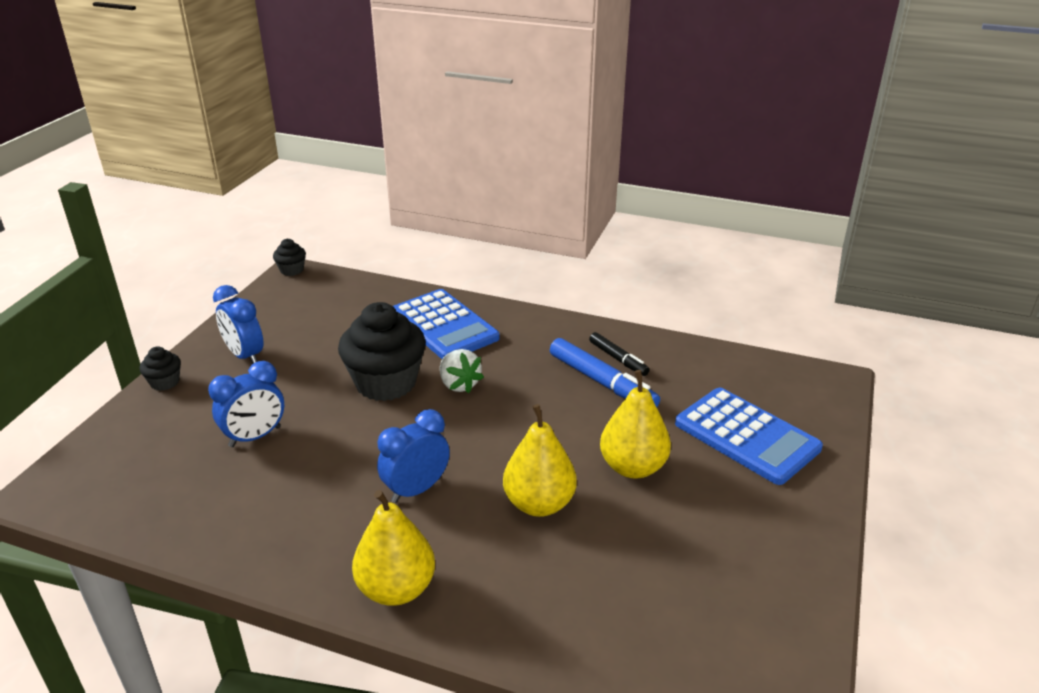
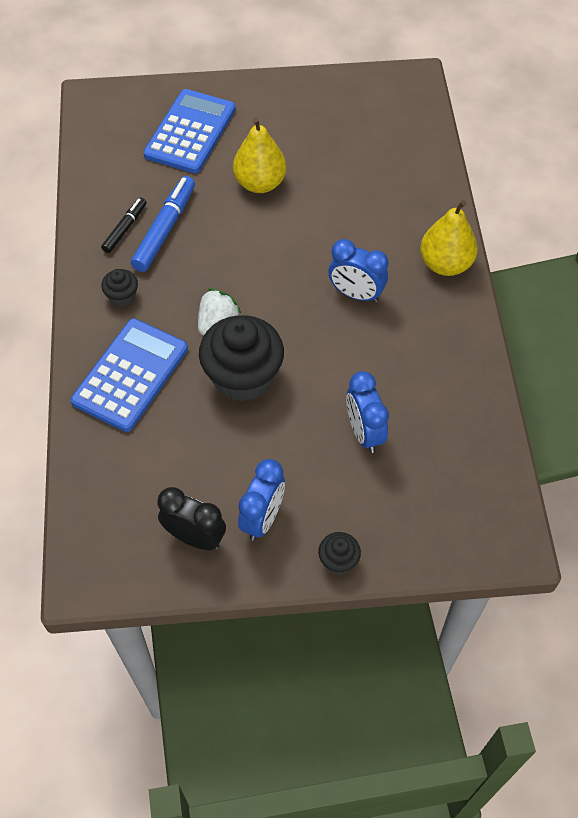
camera: 115 degrees left, 25 degrees up
blue clock [208,361,284,447] -> blue clock turned 135 degrees counterclockwise [346,371,389,453]
black cupcake [273,239,306,276] -> black cupcake moved to [101,269,138,307]
yellow pear [503,404,576,517] -> none
none -> black clock [158,487,226,550]

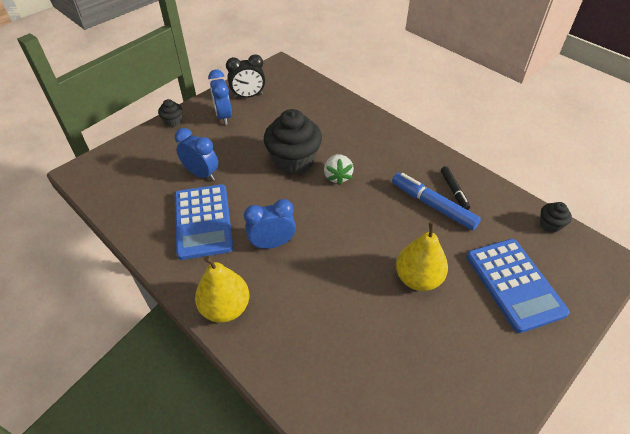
camera: 140 degrees right, 10 degrees down
blue calculator [71,319,188,432] -> blue calculator moved to [175,184,233,260]
black cupcake [101,269,138,307] -> black cupcake moved to [540,202,572,233]
blue marker [131,176,195,272] -> blue marker turned 150 degrees clockwise [392,173,481,230]

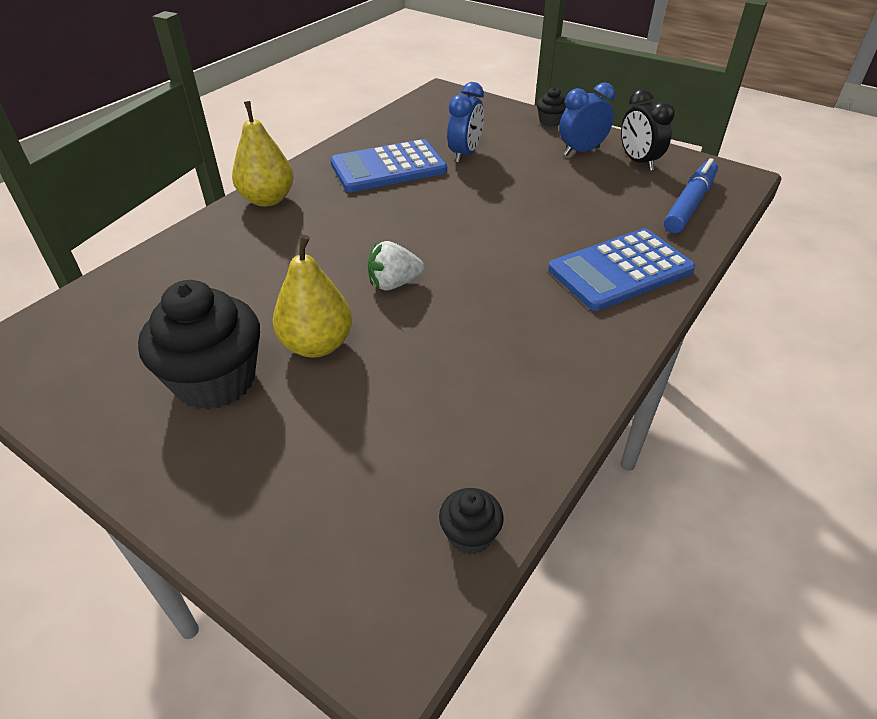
camera: 80 degrees right, 5 degrees down
blue clock [244,199,296,249] -> none
black cupcake [264,109,322,175] -> black cupcake moved to [138,280,260,410]
white strawberry [324,154,354,185] -> white strawberry moved to [368,241,424,290]
blue marker [392,173,481,230] -> blue marker moved to [664,158,718,233]
black marker [441,166,470,210] -> none
blue calculator [467,239,570,333] -> blue calculator moved to [548,228,695,311]

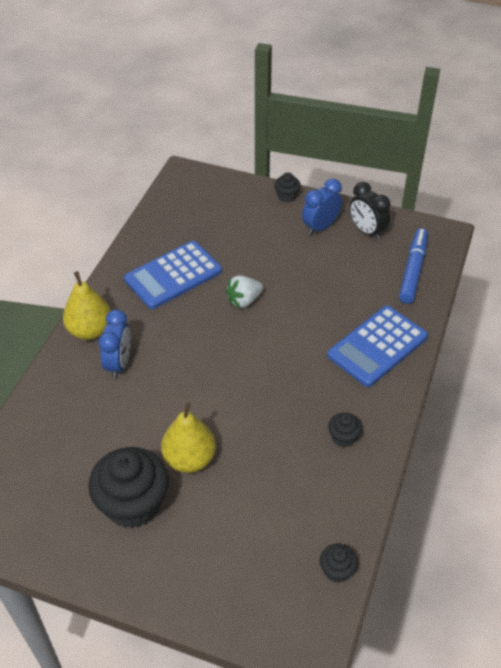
camera: 15 degrees left, 5 degrees up
white strawberry [368,241,424,290] -> white strawberry moved to [226,275,263,308]
blue clock [447,82,484,163] -> blue clock moved to [98,309,131,379]
none -> black cupcake [328,413,362,447]

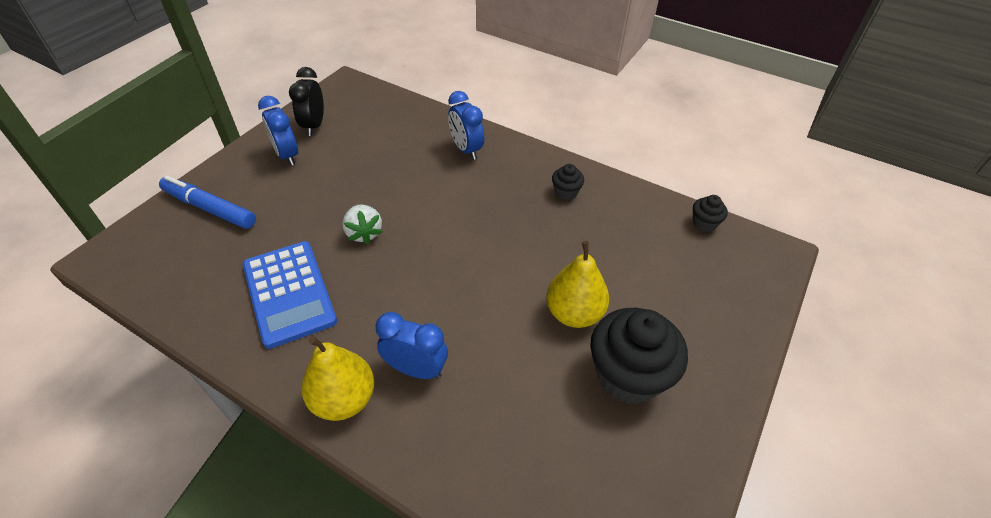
camera: 80 degrees left, 0 degrees up
black cupcake [274,172,301,202] -> none
blue calculator [327,306,428,387] -> blue clock [448,91,484,160]
black clock [349,182,390,240] -> black clock turned 120 degrees clockwise [289,67,324,136]
blue marker [399,228,428,304] -> blue marker moved to [159,175,256,229]

